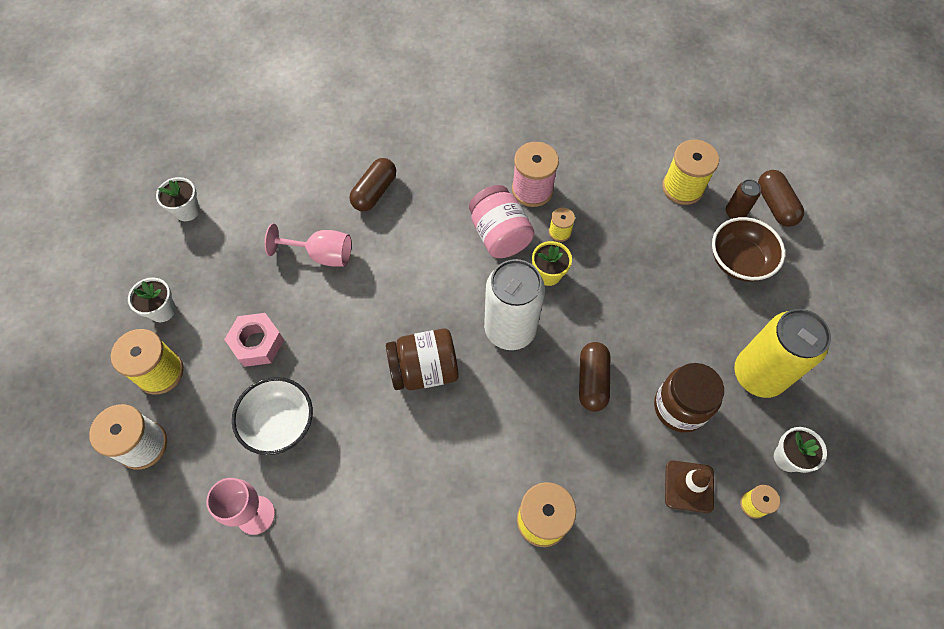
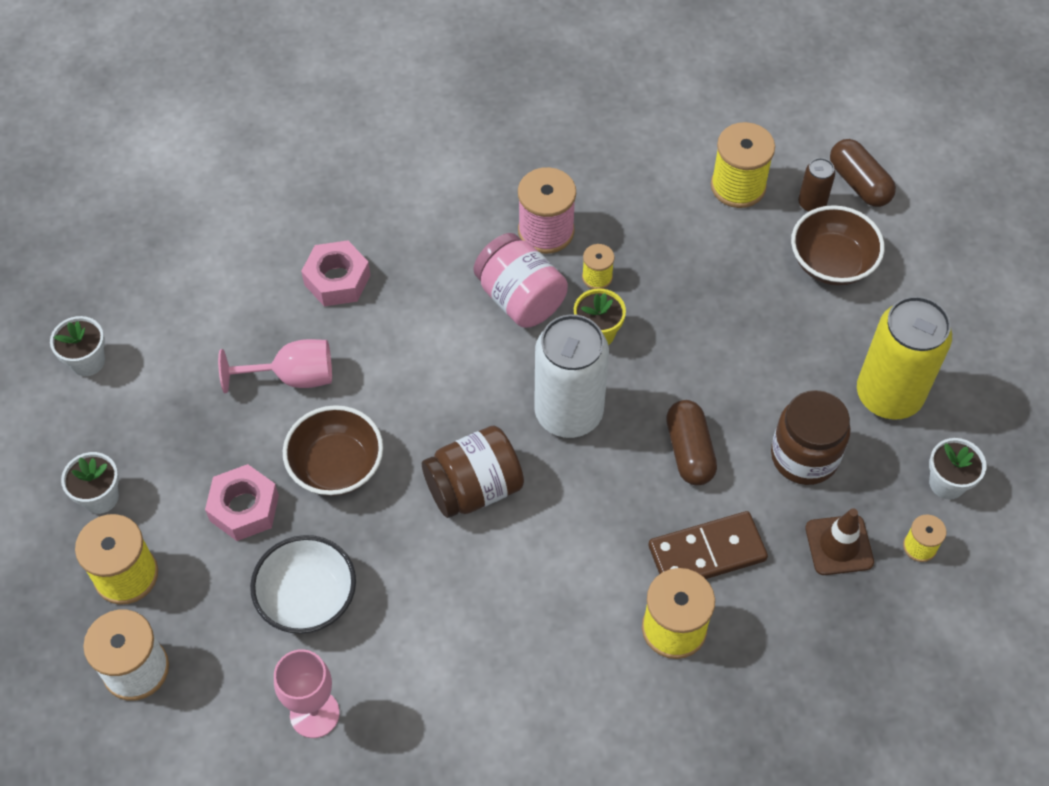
camera: 15 degrees left, 5 degrees down
brown capsule [349,158,396,211] -> pink nut [301,240,371,306]
none -> brown bowl [283,405,383,496]
none -> brown domino [648,511,768,579]

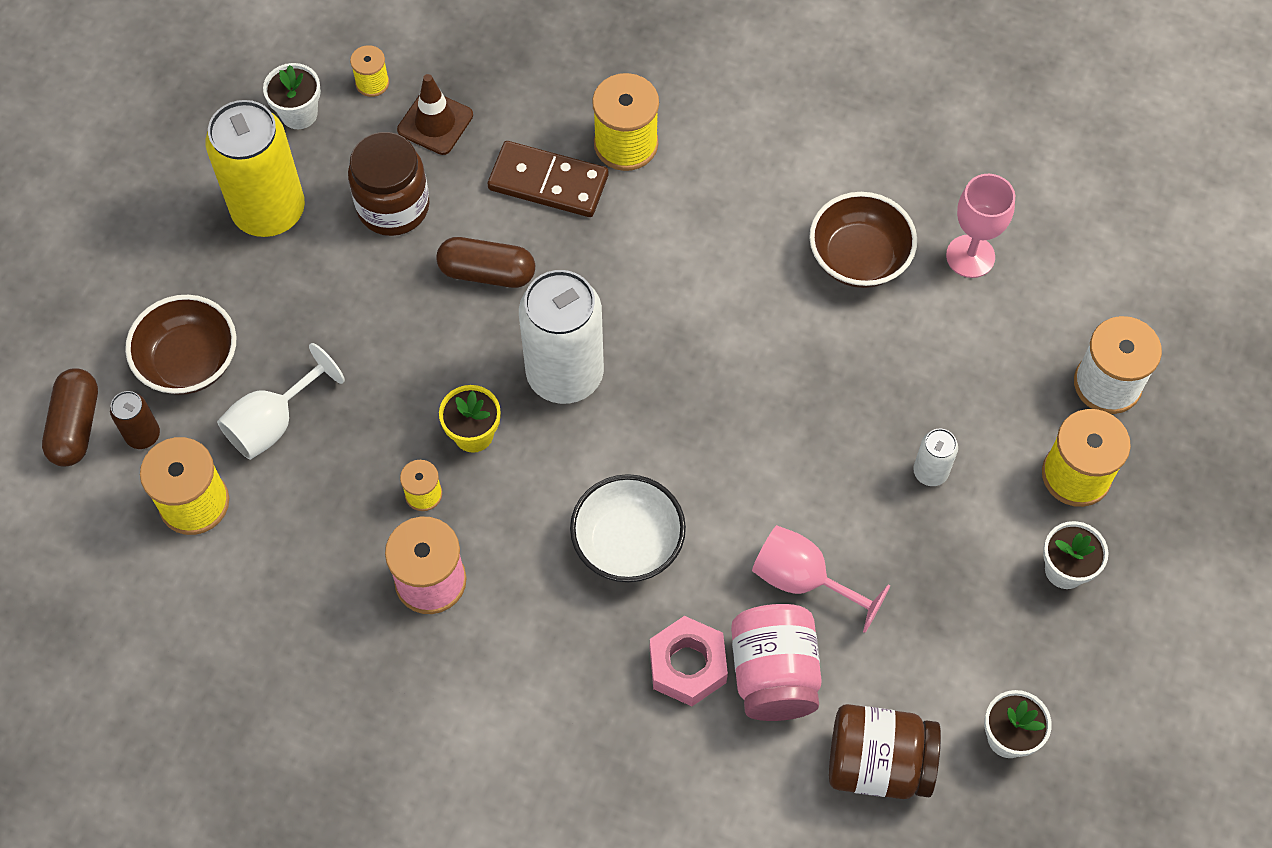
camera: 145 degrees left, 5 degrees up
pink nut [205,464,279,541] -> white can [913,429,958,486]
white bowl [250,535,356,634] -> white bowl moved to [570,474,686,582]
brown bowl [283,405,383,496] -> brown bowl moved to [809,192,917,288]
brown jar [422,426,524,518] -> brown jar moved to [829,704,941,799]
pink jar [474,233,568,328] -> pink jar moved to [731,604,822,721]
brown capsule [666,400,717,485] -> brown capsule turned 75 degrees clockwise [436,237,535,288]
none -> white goblet [217,343,345,460]

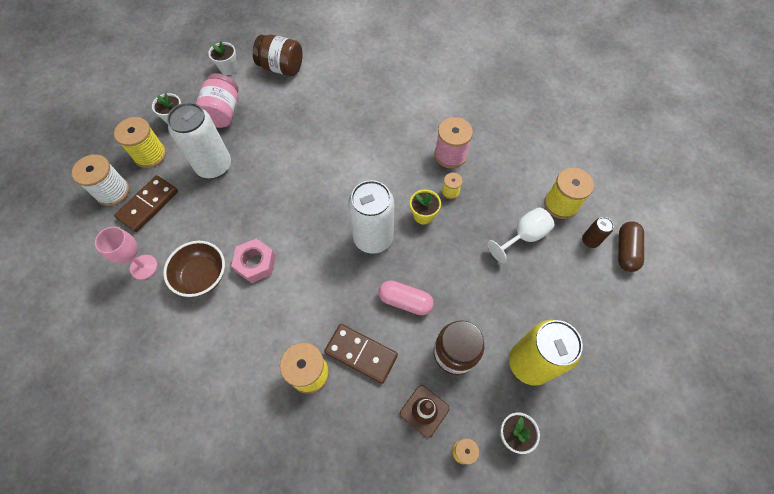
camera: 170 degrees left, 0 degrees up
brown bowl [125,295,236,395] -> none
brown capsule [436,237,535,288] -> pink capsule [378,280,434,315]
white bowl [570,474,686,582] -> none
pink nut [650,616,728,706] -> pink nut moved to [231,239,276,283]
pink jar [731,604,822,721] -> pink jar moved to [196,73,238,128]
pink goblet [752,525,890,633] -> none
white can [913,429,958,486] -> white can [167,102,231,179], size x2.21
none -> brown domino [114,175,178,232]

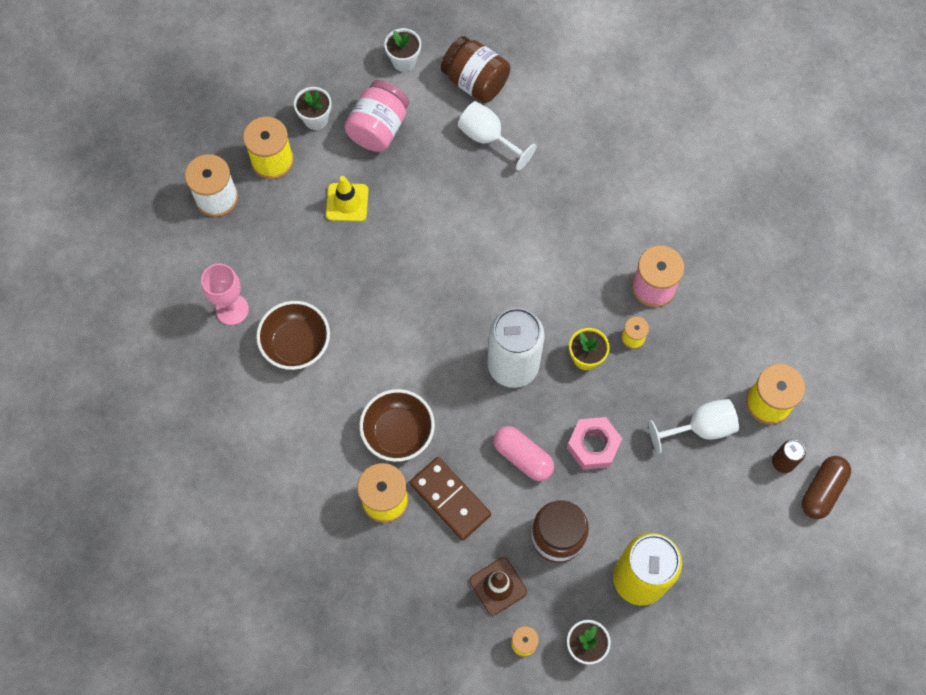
camera: 20 degrees right, 5 degrees up
brown domino [114,175,178,232] -> none
white can [167,102,231,179] -> yellow traffic cone [326,176,369,222]
pink nut [231,239,276,283] -> pink nut moved to [567,417,622,470]
none -> brown bowl [359,389,435,462]
none -> white goblet [458,101,537,171]

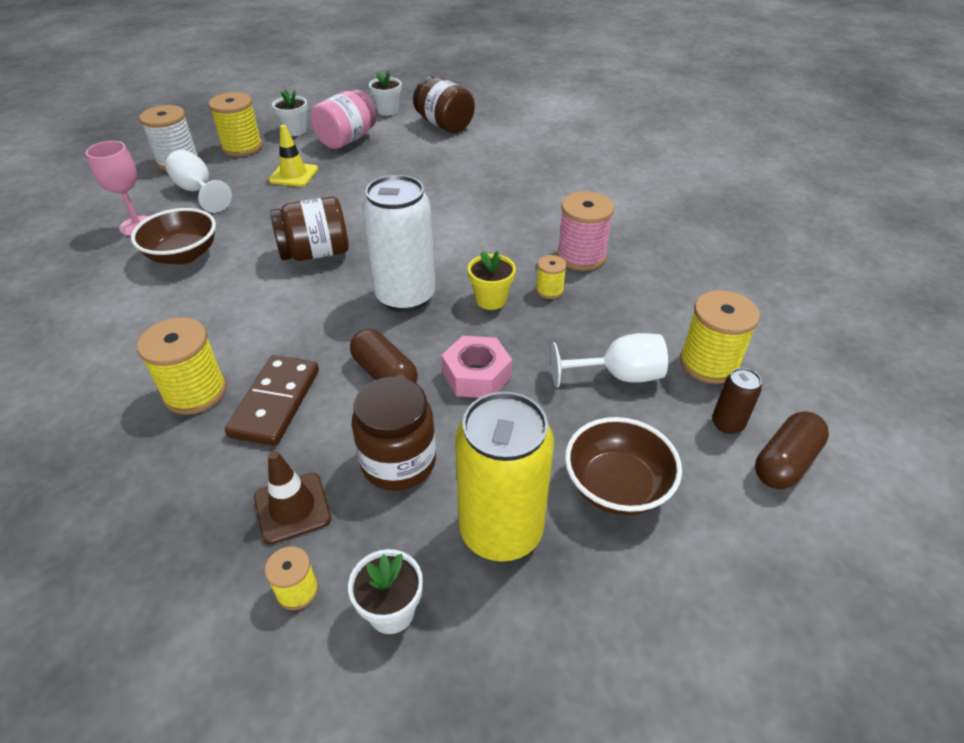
camera: 10 degrees right, 25 degrees down
brown bowl [359,389,435,462] -> brown bowl moved to [565,417,682,515]
brown domino [410,457,491,541] -> brown domino turned 45 degrees clockwise [225,355,319,446]
white goblet [458,101,537,171] -> white goblet moved to [165,150,232,213]
pink capsule [493,426,554,481] -> brown capsule [350,329,418,383]
none -> brown jar [270,196,349,261]

